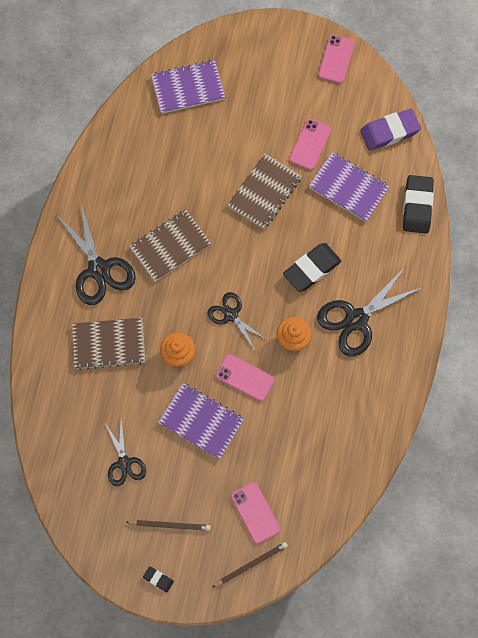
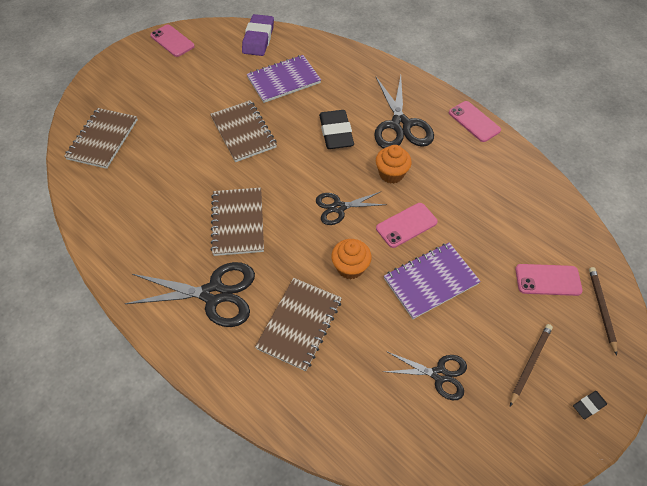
camera: 60 degrees left, 15 degrees down
purple notebook [151,60,225,114] -> brown notebook [64,108,138,169]
pink phone [289,119,331,170] -> pink phone moved to [449,101,501,142]
black eraser [403,175,434,233] -> none

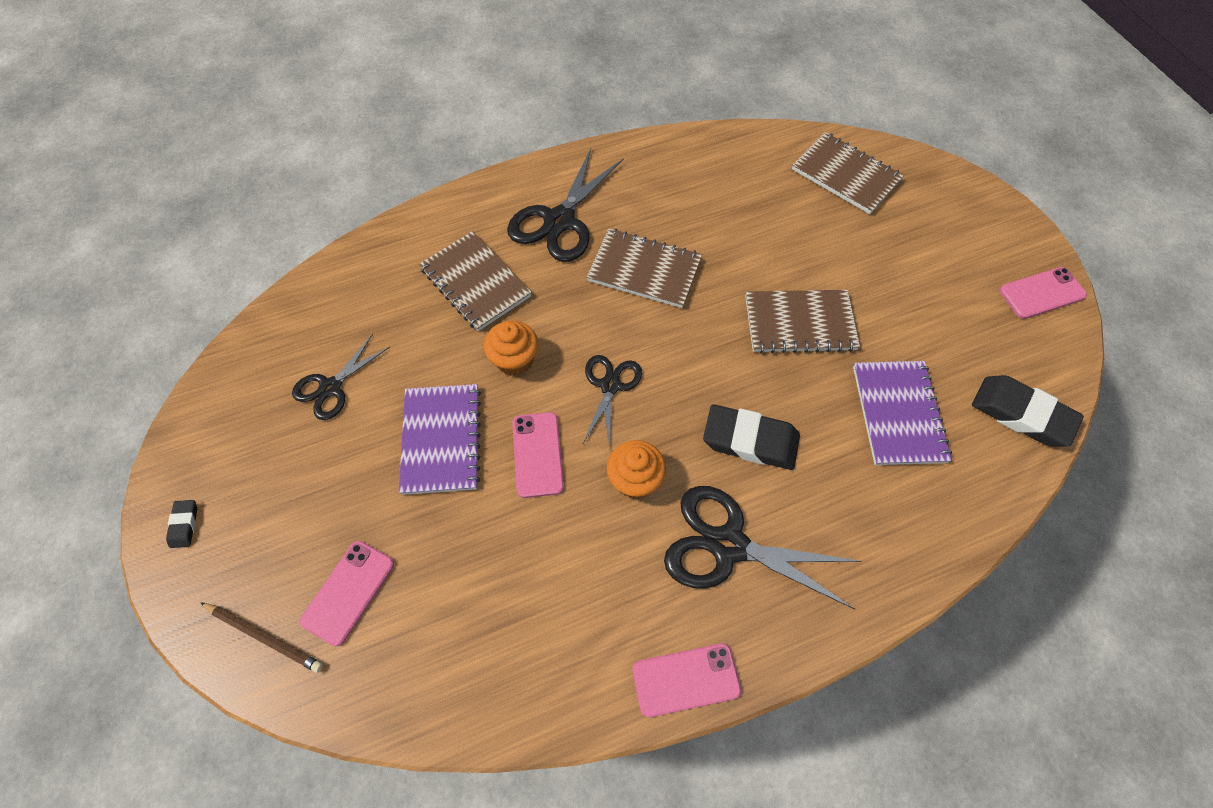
camera: 115 degrees right, 5 degrees up
purple eraser [242,14,274,56] -> black eraser [972,375,1084,447]
brown pencil [510,324,553,406] -> none

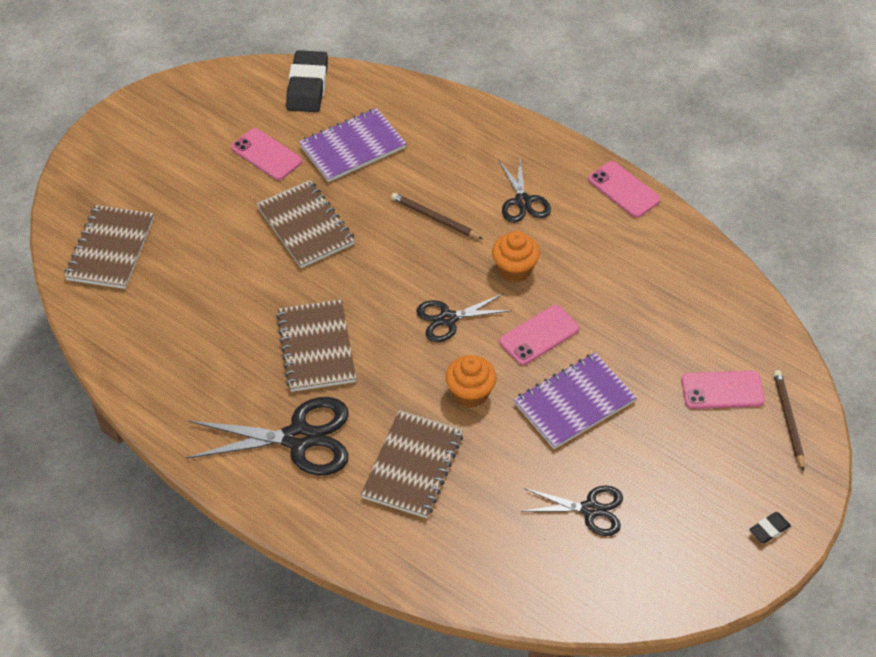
camera: 120 degrees left, 10 degrees down
black scissors [664,486,862,609] -> black scissors [499,158,551,223], size x0.60
black eraser [703,404,800,470] -> brown pencil [391,193,483,239]
pink phone [1000,267,1087,319] -> pink phone moved to [231,128,302,180]

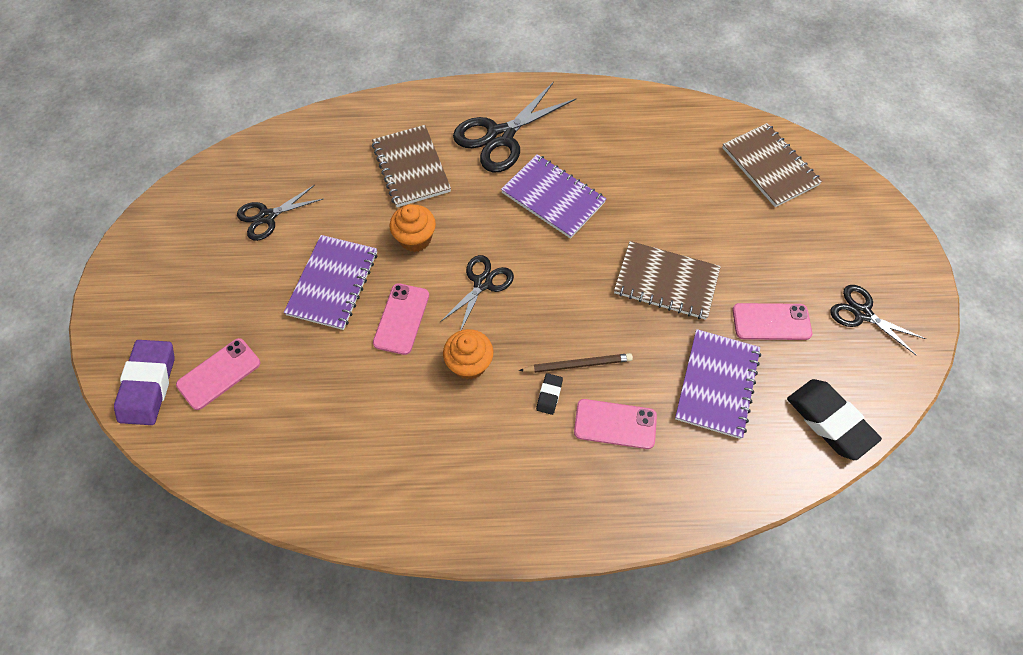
camera: 140 degrees right, 10 degrees up
brown notebook [276,300,356,392] -> purple notebook [501,154,606,239]
black scissors [499,158,551,223] -> black scissors moved to [830,285,926,355]
pink phone [588,161,661,218] -> pink phone moved to [574,399,657,449]
black eraser [749,512,791,544] -> black eraser moved to [536,373,563,415]
brown pencil [774,370,804,471] -> purple eraser [114,340,175,425]

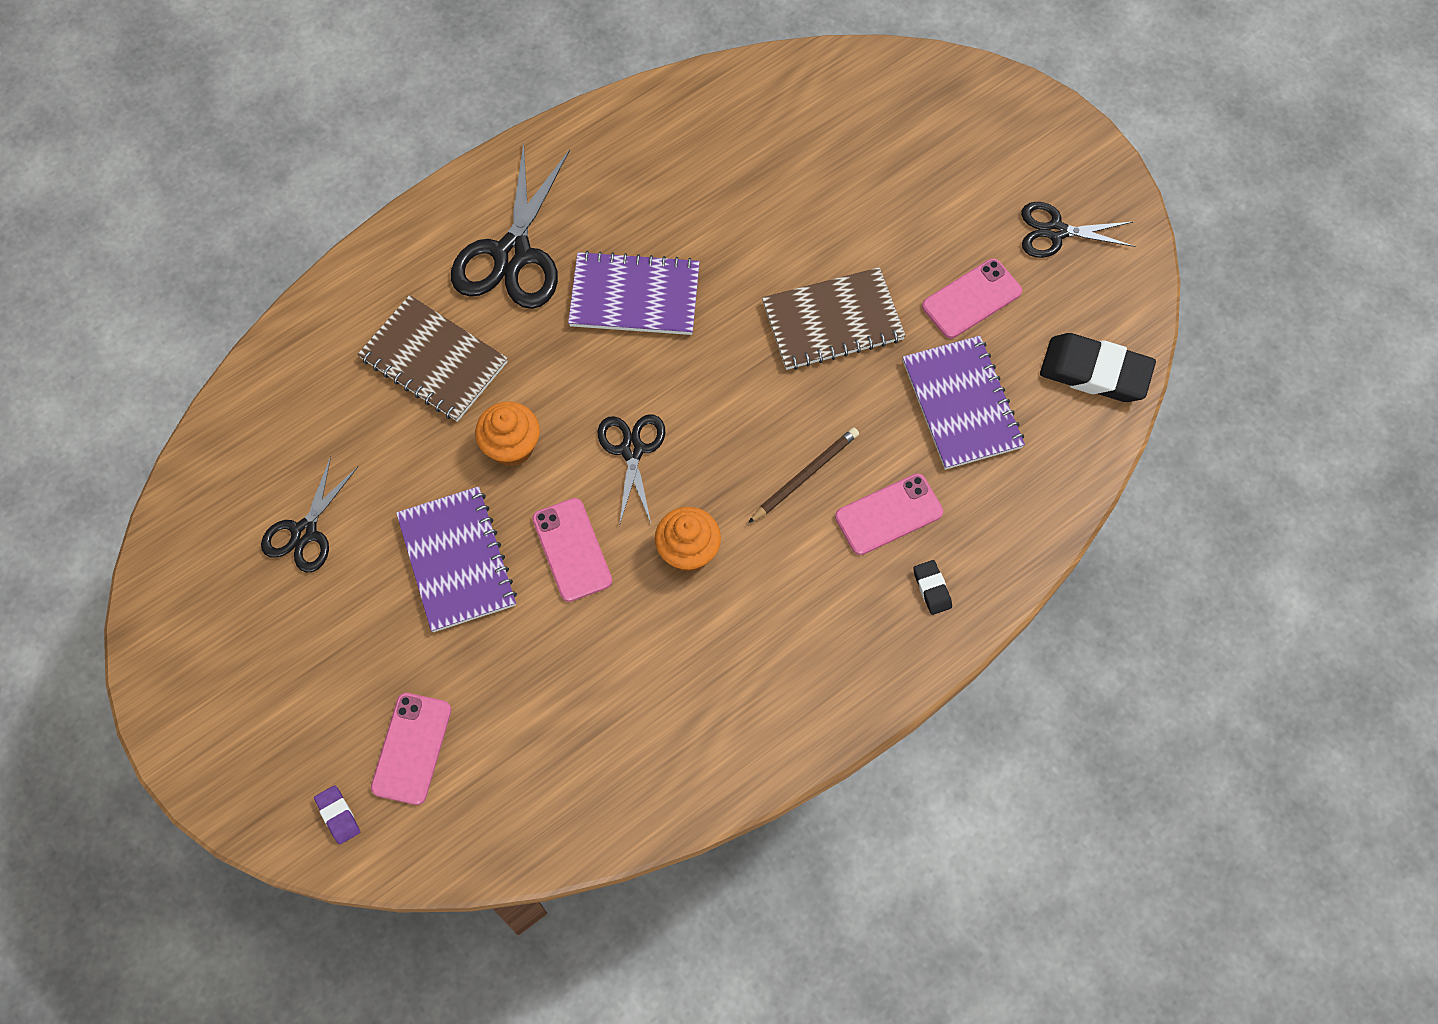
camera: 35 degrees left, 5 degrees up
purple eraser [114,340,175,425] -> purple eraser [314,785,360,845], size x0.46
black eraser [536,373,563,415] -> black eraser moved to [913,560,952,615]
brown notebook [722,123,822,207] -> none

